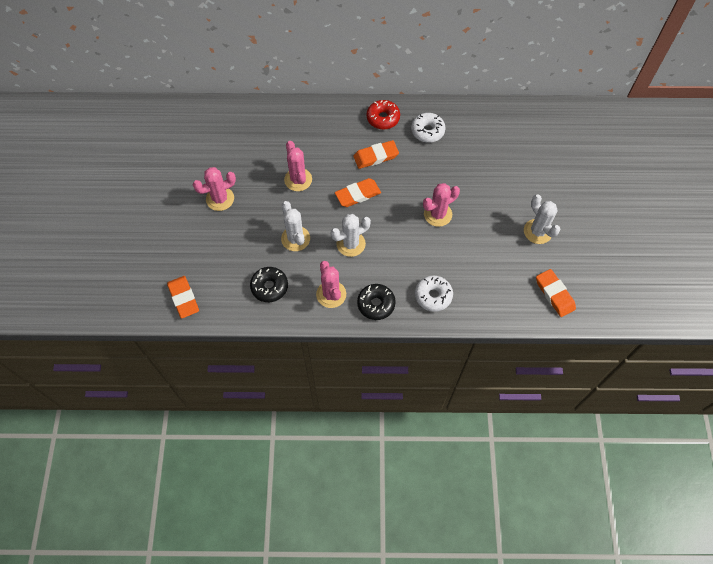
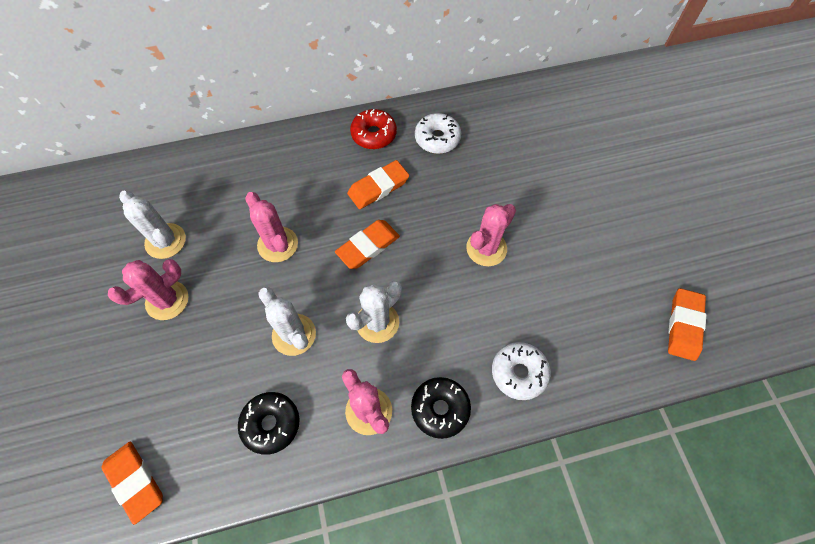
camera: 15 degrees left, 0 degrees up
white cactus [524,194,560,244] -> white cactus moved to [119,190,186,259]
orange eraser [536,269,576,317] -> orange eraser turned 60 degrees clockwise [668,288,706,361]

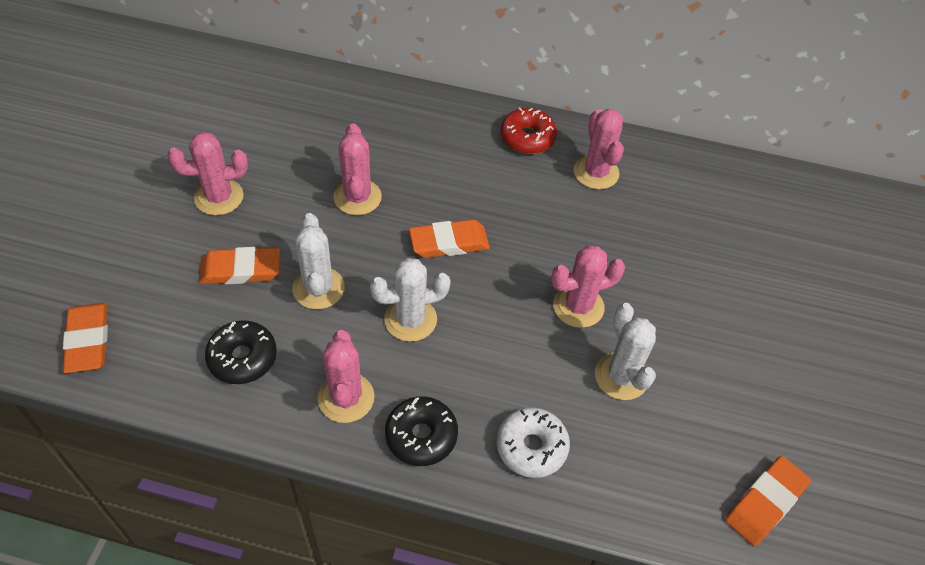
camera: 25 degrees right, 10 degrees down
white cactus [119,190,186,259] -> white cactus moved to [595,303,656,400]
orange eraser [347,160,409,209] -> orange eraser moved to [198,247,280,285]
white donut [415,113,461,154] -> pink cactus [573,109,624,189]

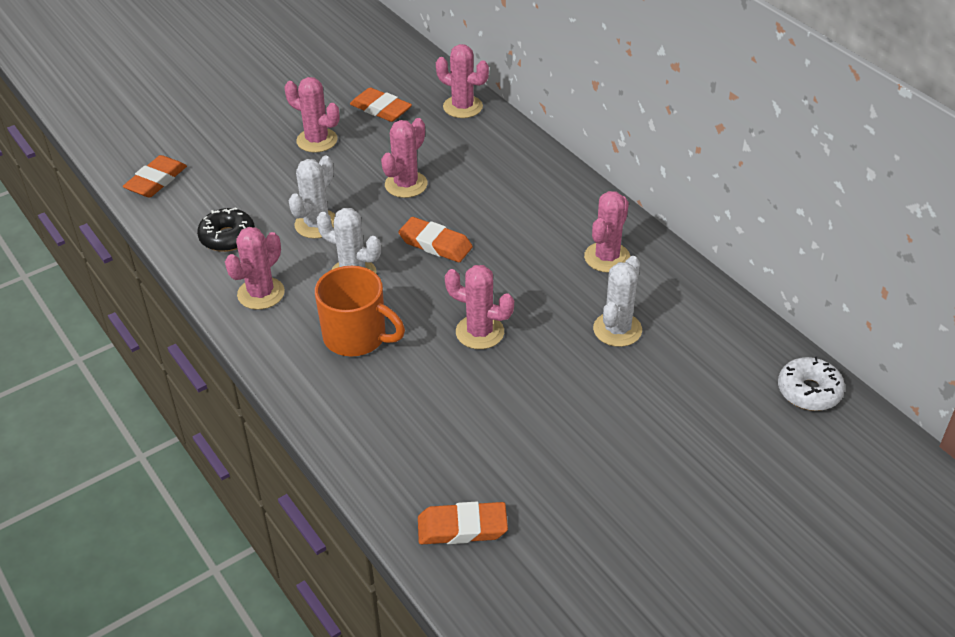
camera: 45 degrees right, 10 degrees down
orange eraser [198,247,280,285] -> orange eraser moved to [350,88,412,122]
black donut [385,396,458,466] -> none
white donut [496,407,570,478] -> white donut moved to [778,356,845,411]
red donut [500,108,557,154] -> none
white cactus [595,303,656,400] -> white cactus moved to [593,256,642,347]
none -> orange mug [315,266,405,356]
none -> pink cactus [436,44,489,118]

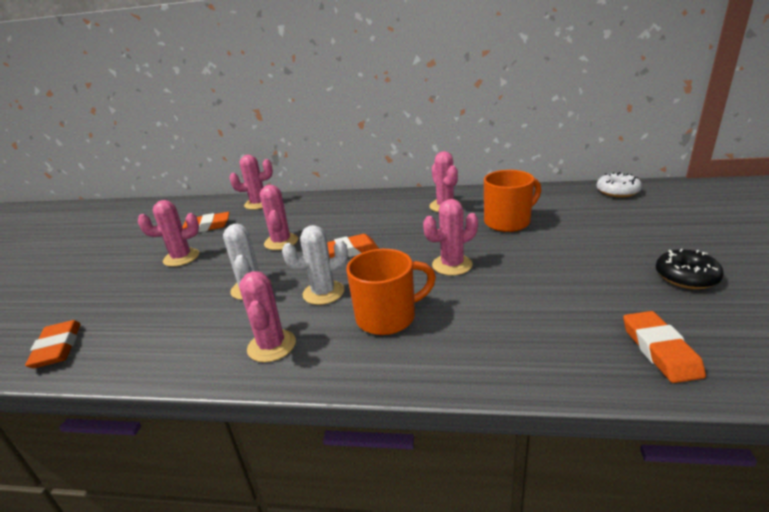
camera: 45 degrees left, 15 degrees down
black donut [197,208,255,252] -> black donut moved to [656,249,724,289]
orange eraser [418,502,508,544] -> orange eraser turned 45 degrees counterclockwise [623,311,706,383]
white cactus [593,256,642,347] -> orange mug [484,170,541,232]

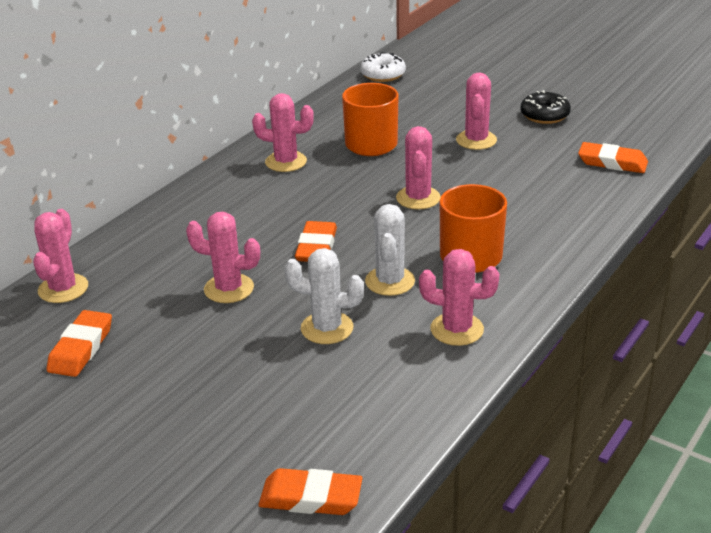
camera: 65 degrees left, 5 degrees up
pink cactus [138,200,199,267] -> pink cactus moved to [456,72,497,150]

